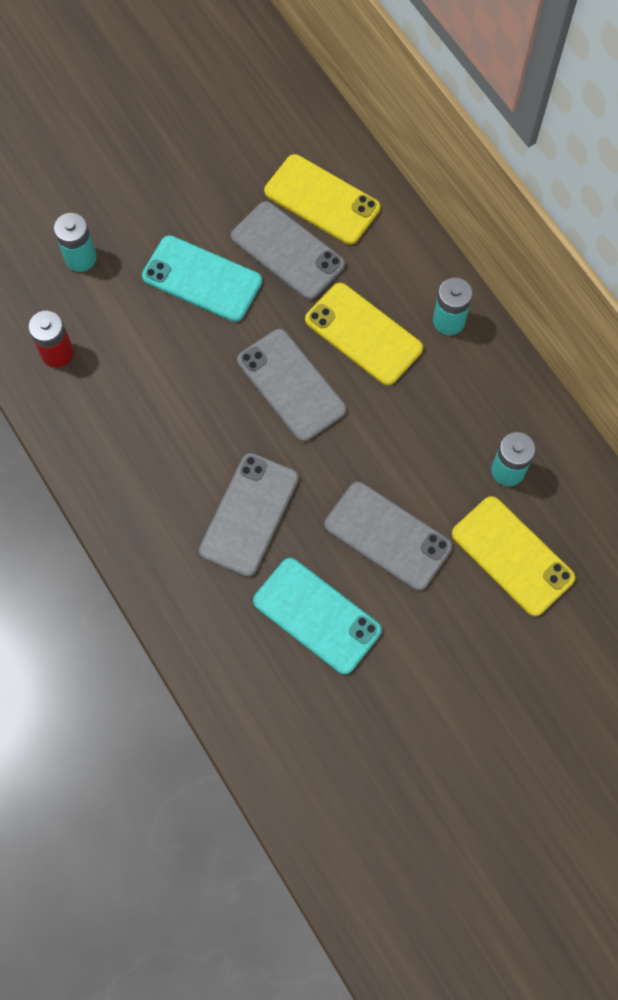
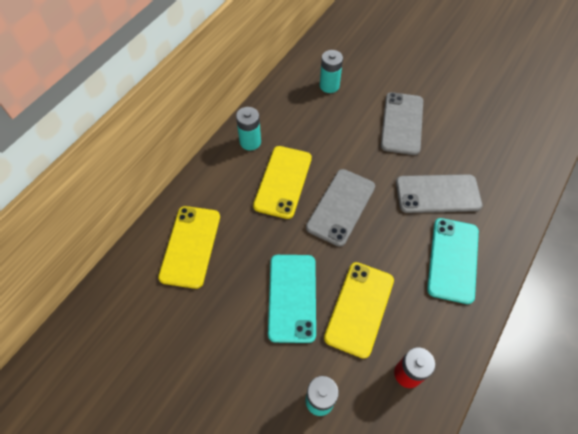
camera: 115 degrees left, 10 degrees down
grey phone [231,201,345,300] -> none
turquoise phone [253,558,382,675] -> turquoise phone moved to [427,218,479,304]
yellow phone [452,496,575,616] -> yellow phone moved to [324,262,394,359]

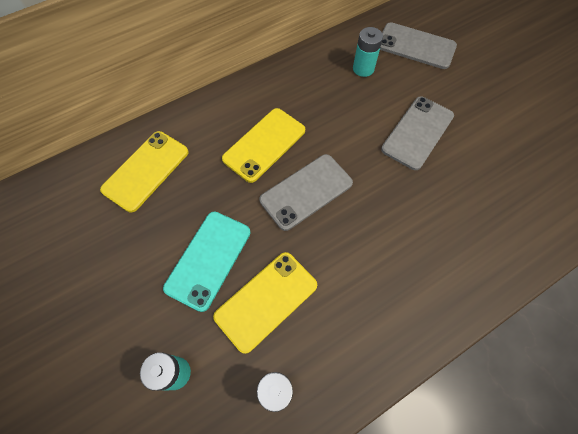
camera: 25 degrees right, 5 degrees up
turquoise battery [236,107,261,150] -> none
grey phone [396,174,482,213] -> grey phone moved to [380,22,457,69]
turquoise phone [427,218,479,304] -> none

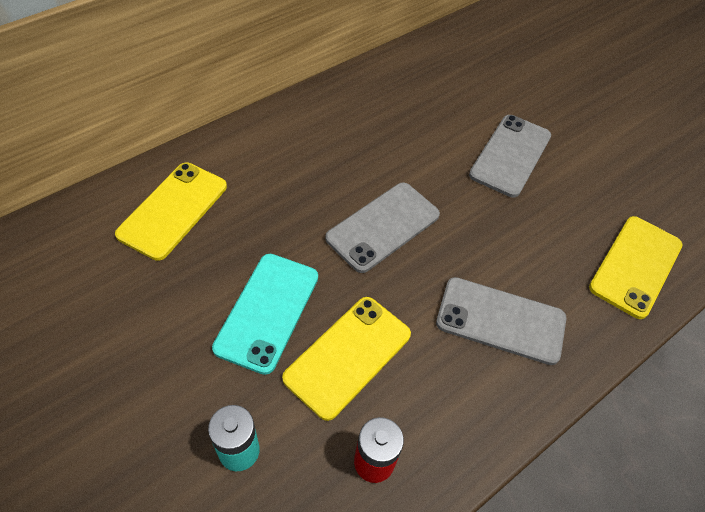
camera: 10 degrees left, 10 degrees down
yellow phone [222,108,305,183] -> yellow phone moved to [589,216,683,319]
turquoise battery [353,27,383,77] -> none
grey phone [380,22,457,69] -> grey phone moved to [436,277,566,365]

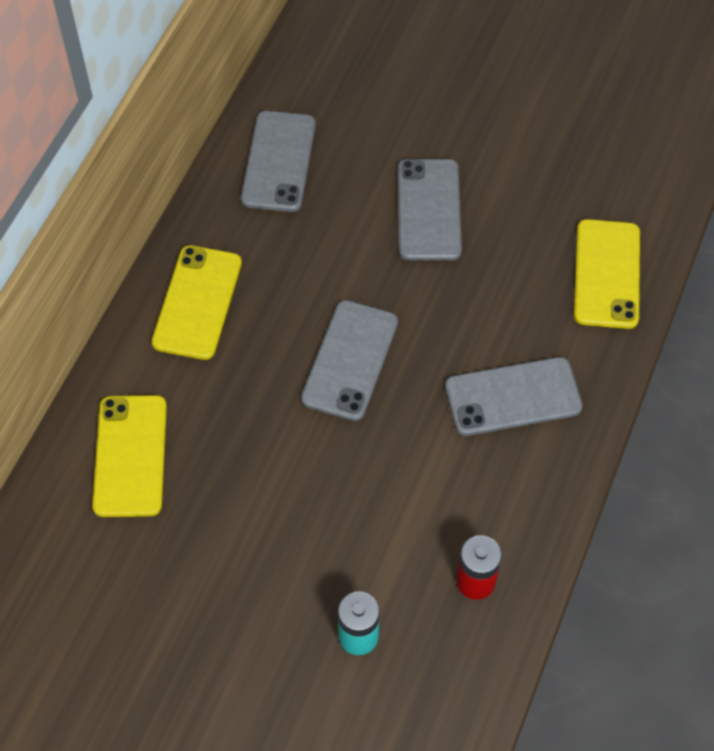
camera: 25 degrees left, 5 degrees up
turquoise phone [212,254,318,375] -> none
yellow phone [282,297,411,421] -> yellow phone moved to [151,245,242,360]
none -> grey phone [241,111,316,212]

